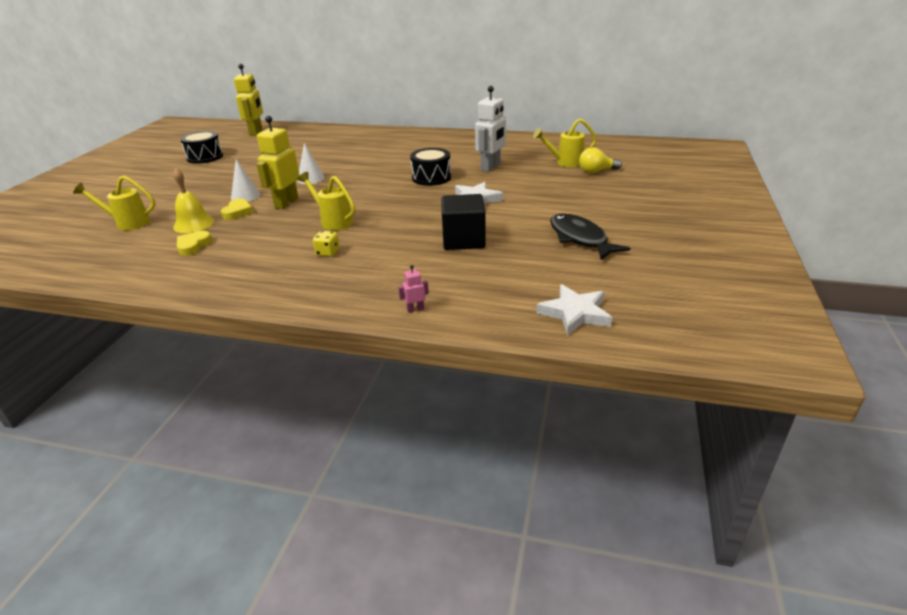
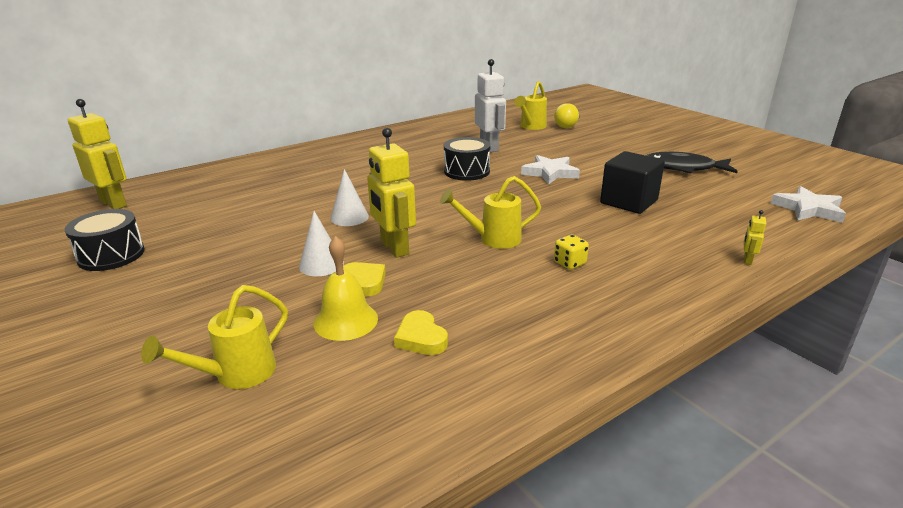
camera: 50 degrees left, 5 degrees down
pink robot [398,265,429,313] -> yellow robot [744,210,766,265]

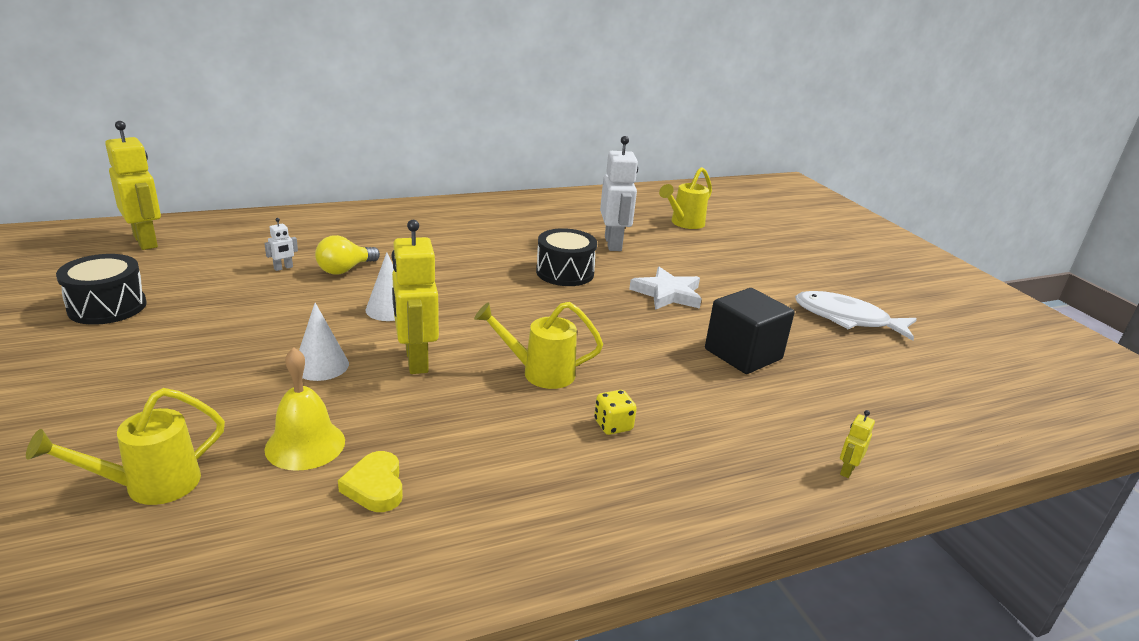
camera: 10 degrees right, 0 degrees up
yellow heart [343,262,386,297] -> none
yellow light bulb [554,103,580,128] -> yellow light bulb moved to [315,235,380,274]
black fish [645,152,738,174] -> white fish [795,291,917,341]
white star [771,186,846,223] -> none
none -> white robot [264,218,298,271]

